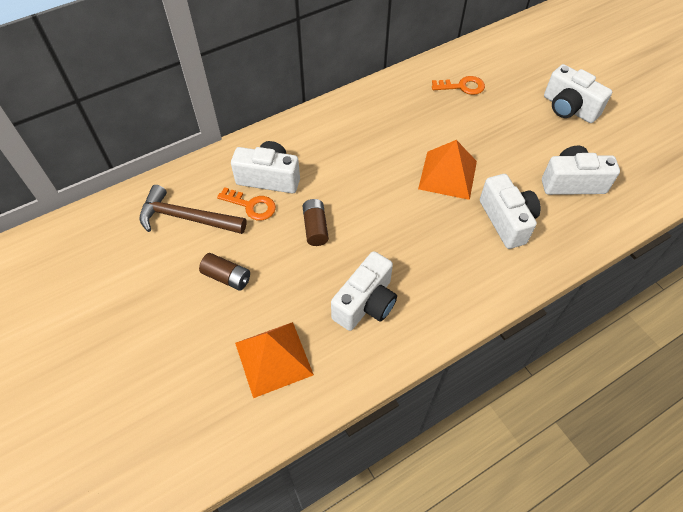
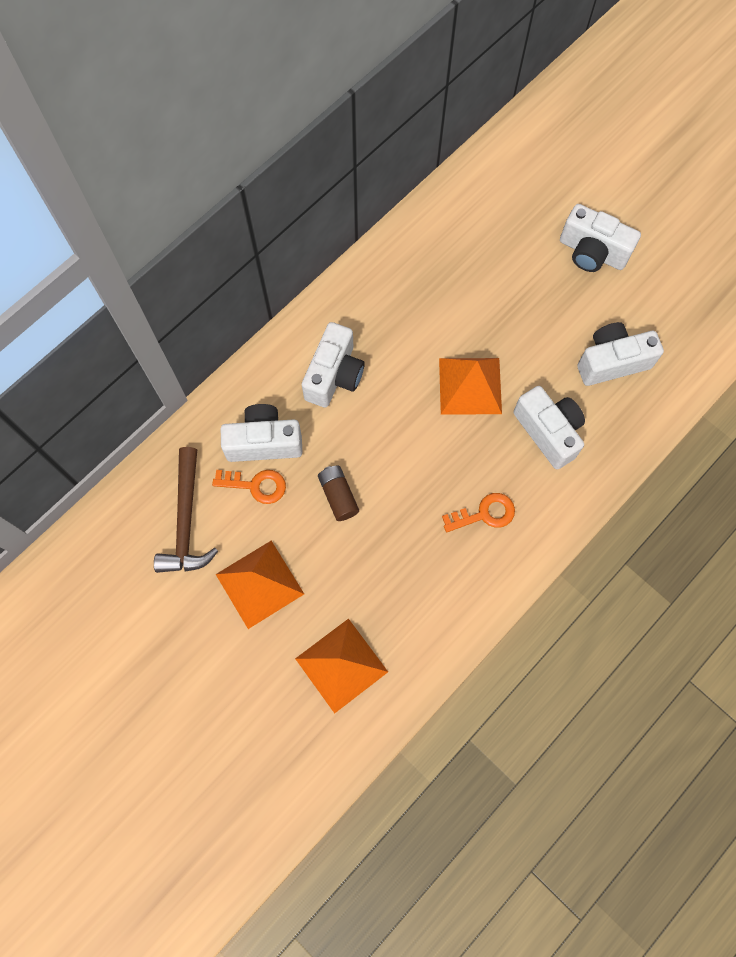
camera: 15 degrees left, 15 degrees up
brown hammer [140,185,246,234] -> brown hammer turned 90 degrees counterclockwise [154,447,218,573]
brown battery [199,253,250,290] -> orange pyramid [216,541,304,629]
white camera [331,251,397,331] -> white camera moved to [302,322,365,408]
orange key [432,76,485,95] -> orange key moved to [442,493,515,532]

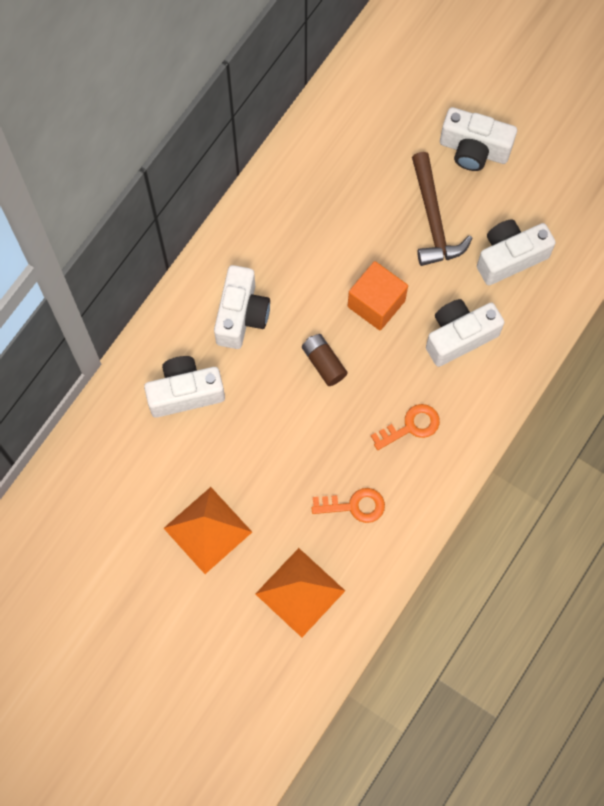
camera: 10 degrees left, 0 degrees up
brown hammer [154,447,218,573] -> brown hammer moved to [412,152,473,266]
orange key [212,470,286,504] -> orange key moved to [312,488,385,523]
brown battery [318,466,359,521] -> brown battery moved to [302,334,348,386]
orange pyramid [439,358,502,414] -> orange cube [348,261,408,330]
white camera [513,386,585,469] -> white camera turned 75 degrees counterclockwise [426,299,504,367]

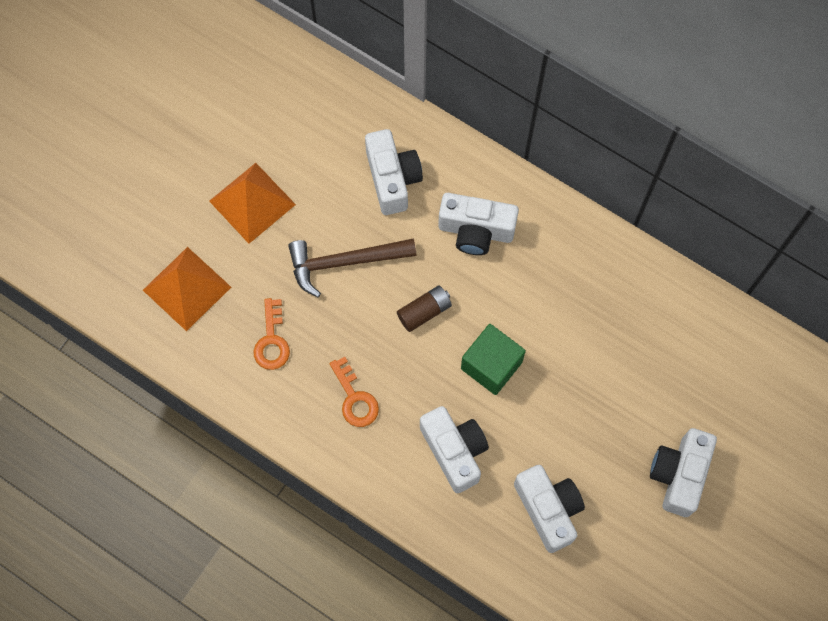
camera: 90 degrees right, 0 degrees up
orange cube [348,261,408,330] -> green cube [461,324,526,395]
brown hammer [412,152,473,266] -> brown hammer moved to [288,238,417,297]

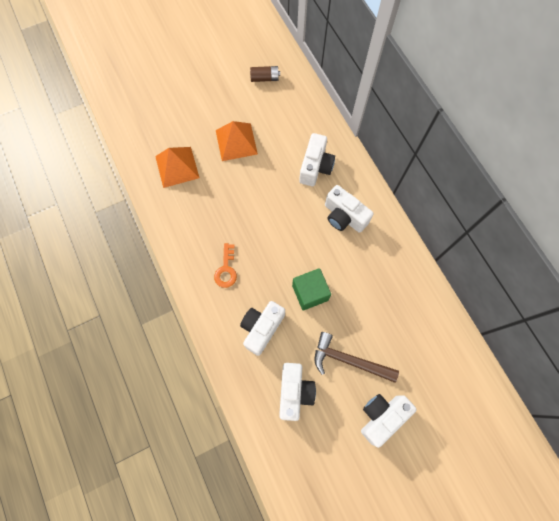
camera: 30 degrees right, 0 degrees up
orange key [254,298,290,370] -> none
brown hammer [288,238,417,297] -> brown hammer moved to [314,332,399,383]
brown battery [397,285,452,332] -> brown battery moved to [250,66,280,82]
white camera [420,406,489,493] -> white camera turned 150 degrees counterclockwise [240,301,285,356]

